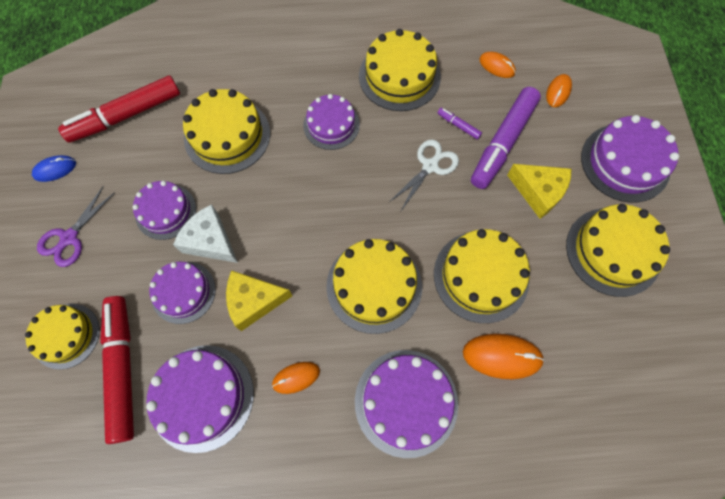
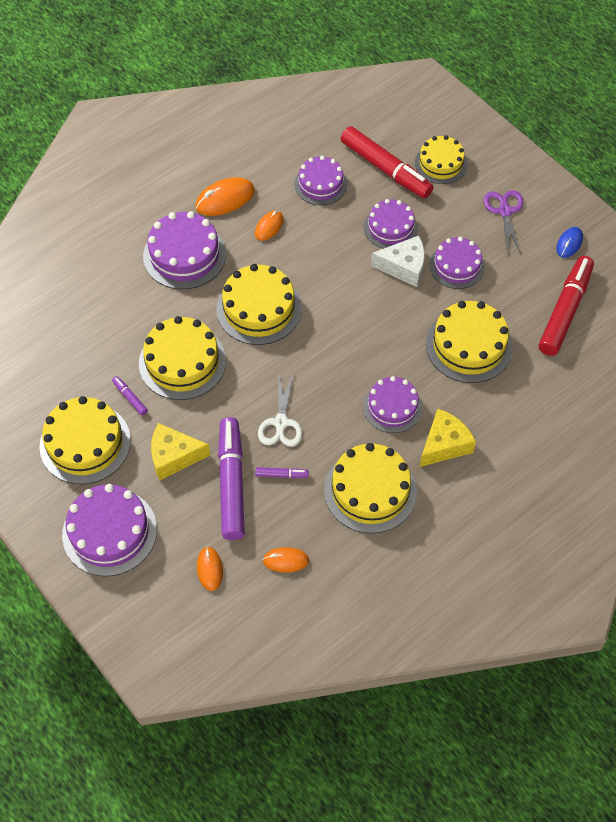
camera: 145 degrees right, 10 degrees down
purple cake [146,345,254,453] -> purple cake [294,156,347,205], size x0.66
yellow cheese [226,270,292,331] -> yellow cheese moved to [420,409,476,467]
orange mouse [463,334,545,379] -> orange mouse moved to [195,177,255,216]
none -> purple marker [112,376,148,416]

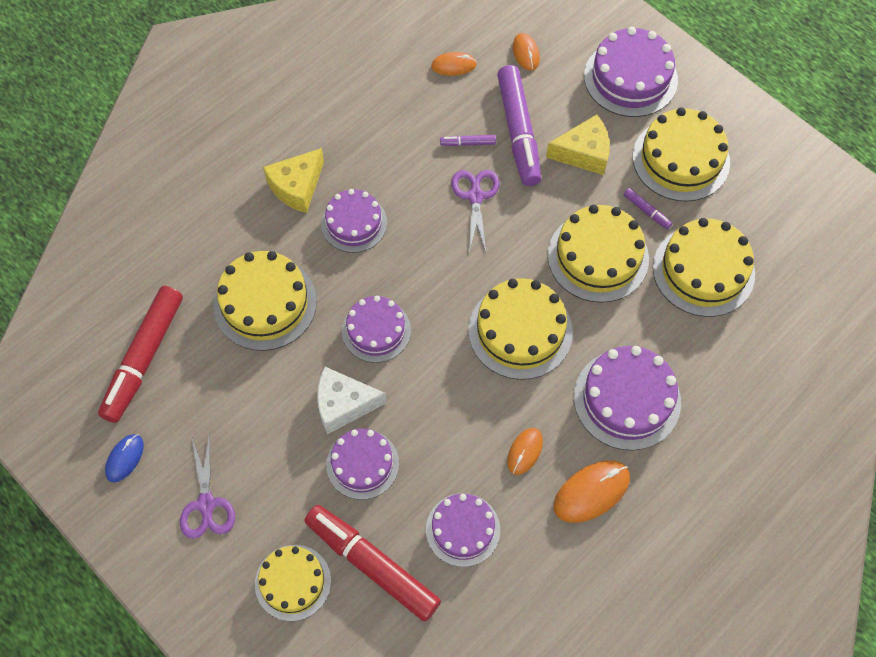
camera: 175 degrees right, 5 degrees up
white scissors [258,371,302,447] -> purple scissors [451,170,500,252]
yellow cake [324,443,417,533] -> yellow cake moved to [653,218,755,317]
purple cake [429,237,485,289] -> purple cake moved to [342,296,411,363]

